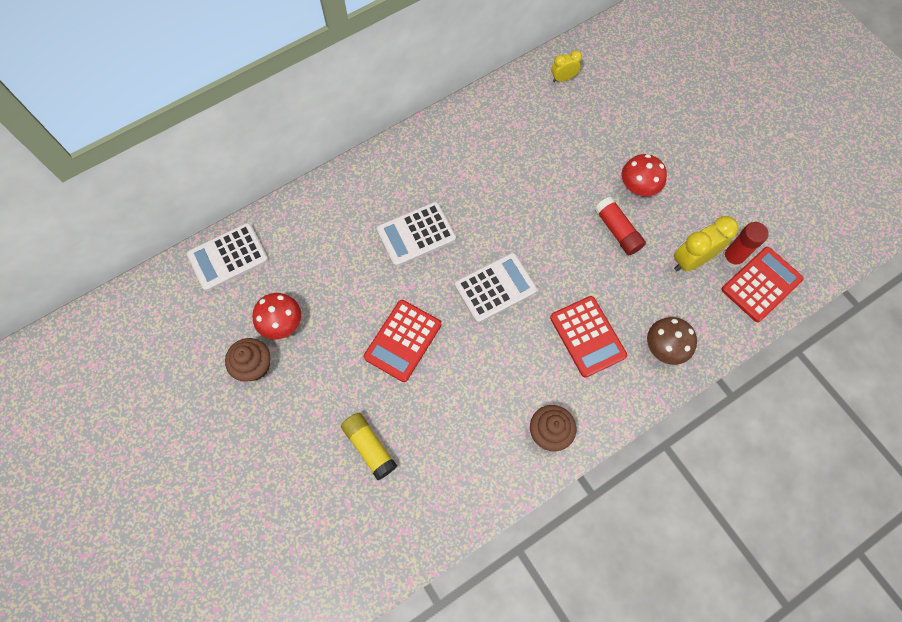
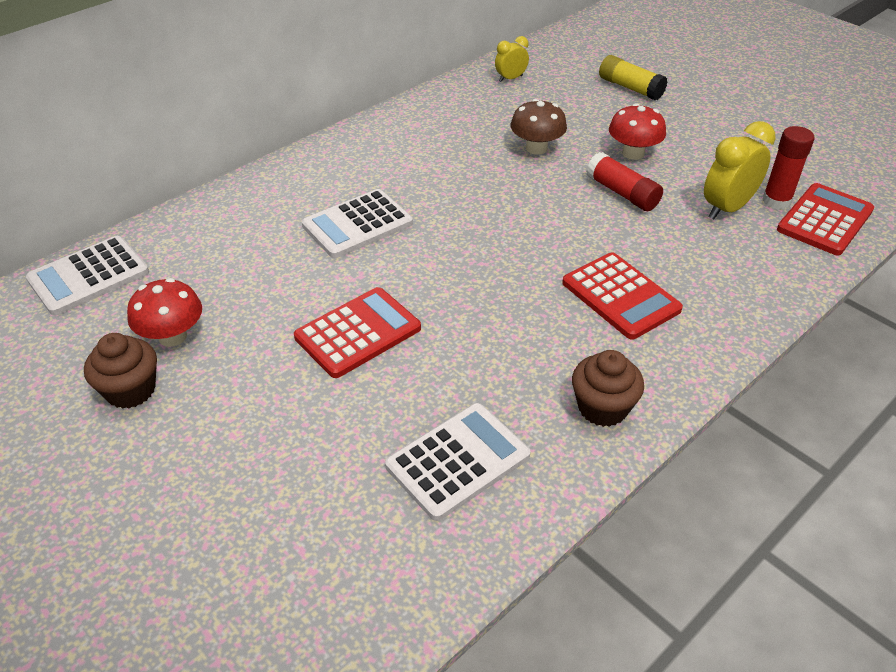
camera: 10 degrees left, 25 degrees down
yellow glue stick [341,413,397,480] -> yellow glue stick moved to [599,55,668,100]
red calculator [364,300,441,382] -> red calculator turned 150 degrees counterclockwise [294,287,421,378]
white calculator [455,253,538,323] -> white calculator moved to [385,403,530,521]
brown mushroom [647,317,697,365] -> brown mushroom moved to [511,99,567,155]

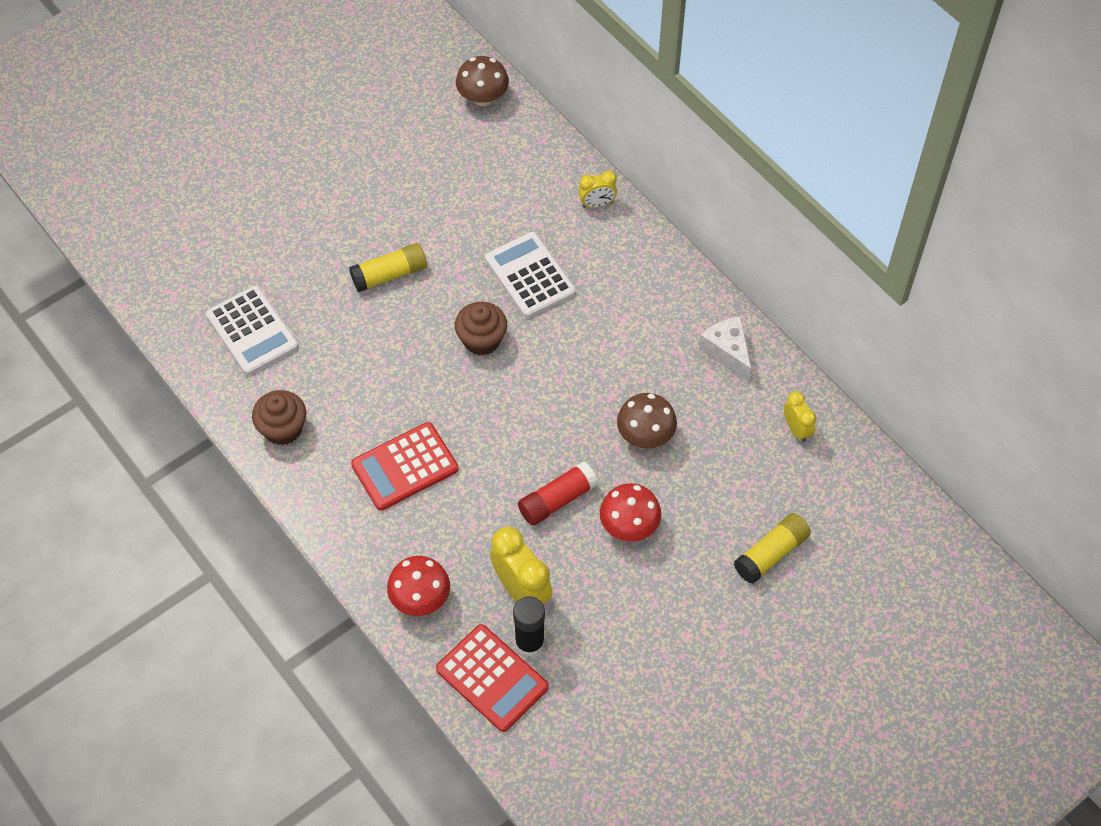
camera: 95 degrees right, 15 degrees up
white calculator [26,236,149,315] -> brown mushroom [456,56,509,106]
brown cupcake [84,333,157,409] -> brown cupcake moved to [455,302,507,356]
red mushroom [127,278,202,347] -> red mushroom moved to [387,556,450,616]
red calculator [294,287,421,378] -> yellow glue stick [349,243,427,292]
red glue stick [762,126,814,210] -> black glue stick [513,596,545,657]
none -> yellow clock [578,171,617,208]
none -> white cheese [699,316,751,382]

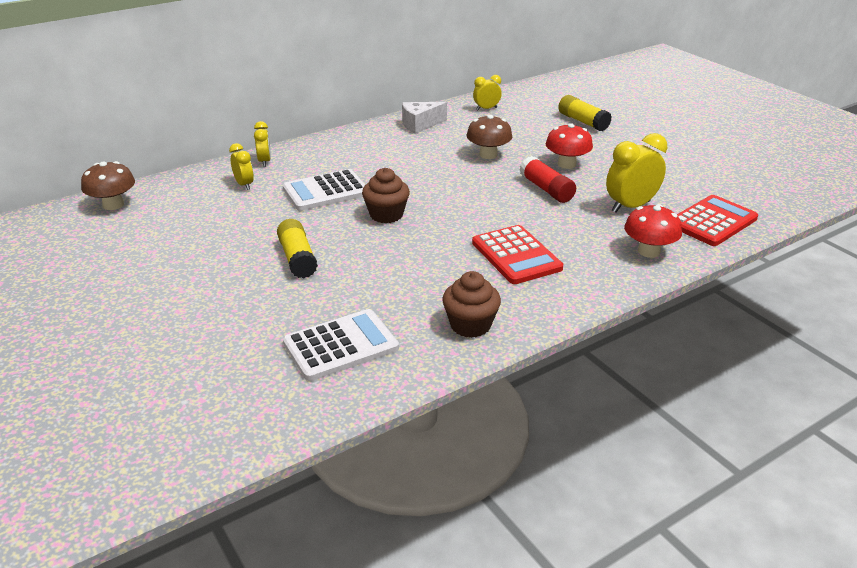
camera: 85 degrees left, 25 degrees down
black glue stick [513,596,545,657] -> none
none -> yellow clock [229,143,254,190]

